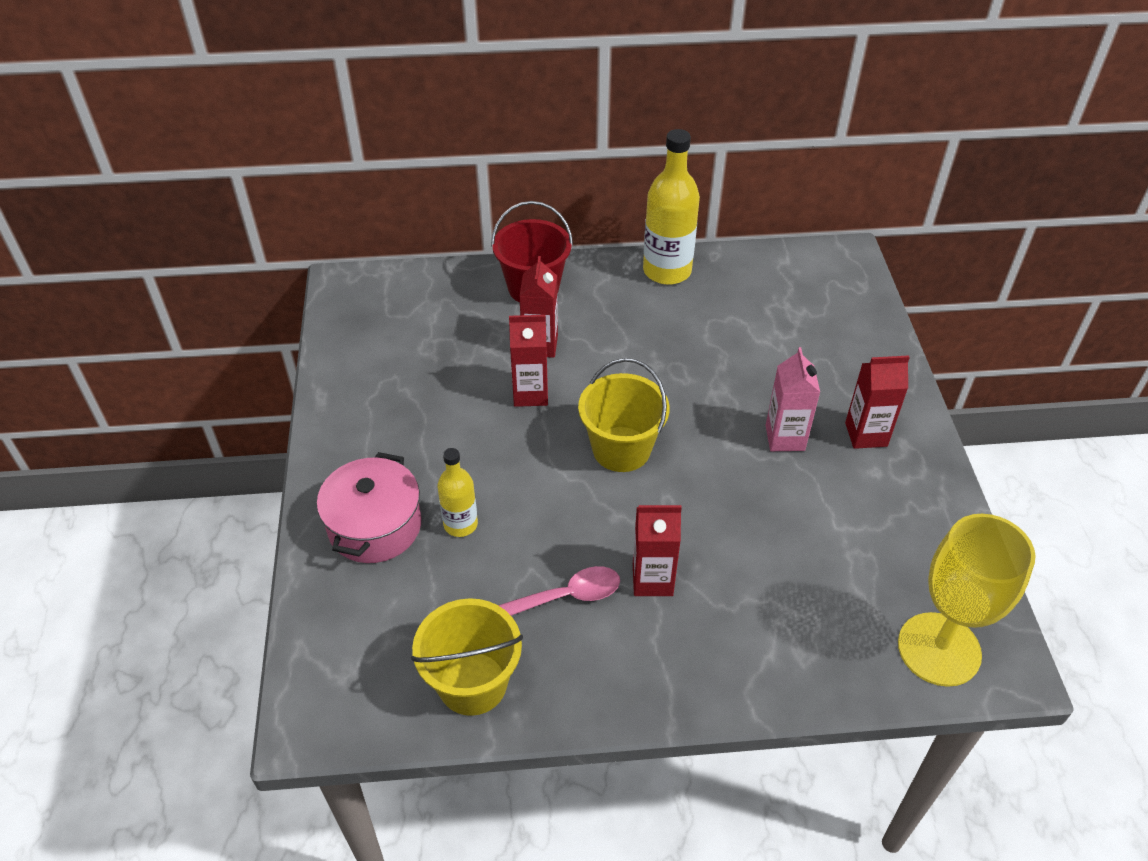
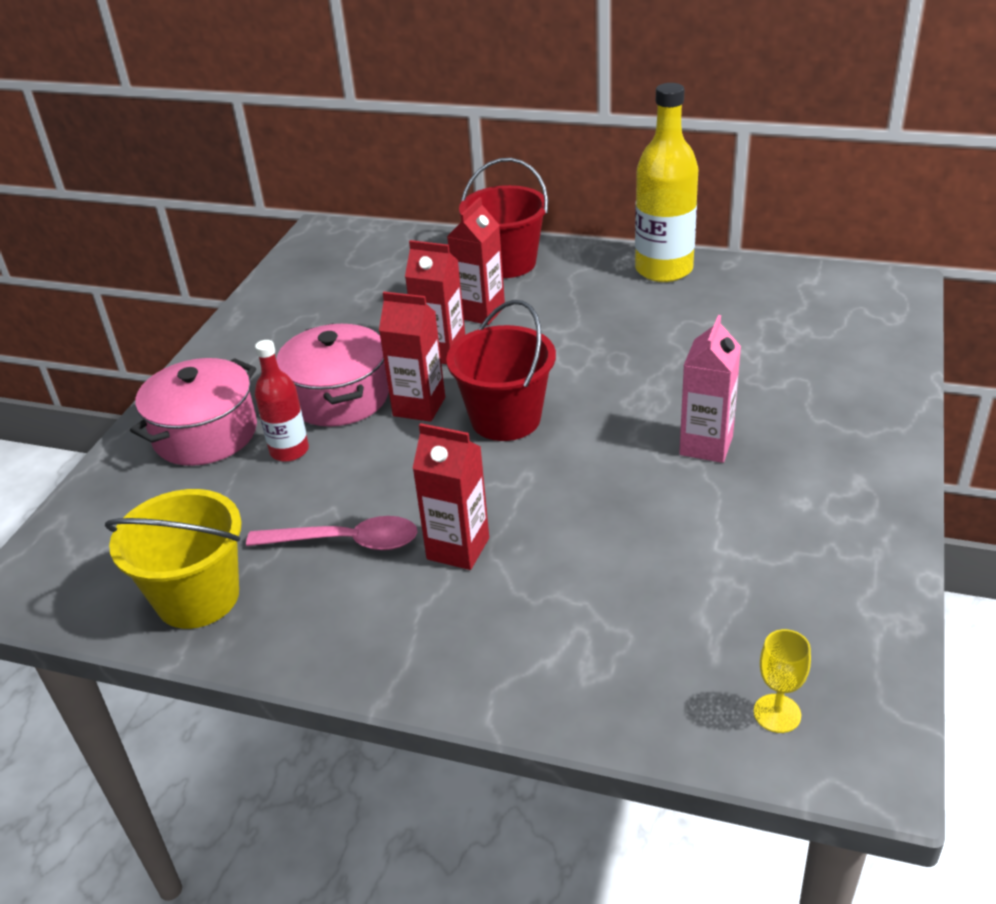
camera: 25 degrees right, 10 degrees down
yellow bottle [437,448,478,537] -> red bottle [255,340,309,462]
yellow bucket [578,358,670,472] -> red bucket [446,300,556,441]
red carton [845,355,910,449] -> red carton moved to [379,292,445,422]
yellow goblet [898,514,1036,687] -> yellow goblet [753,629,811,733], size x0.40
none -> pink pot [276,323,389,426]

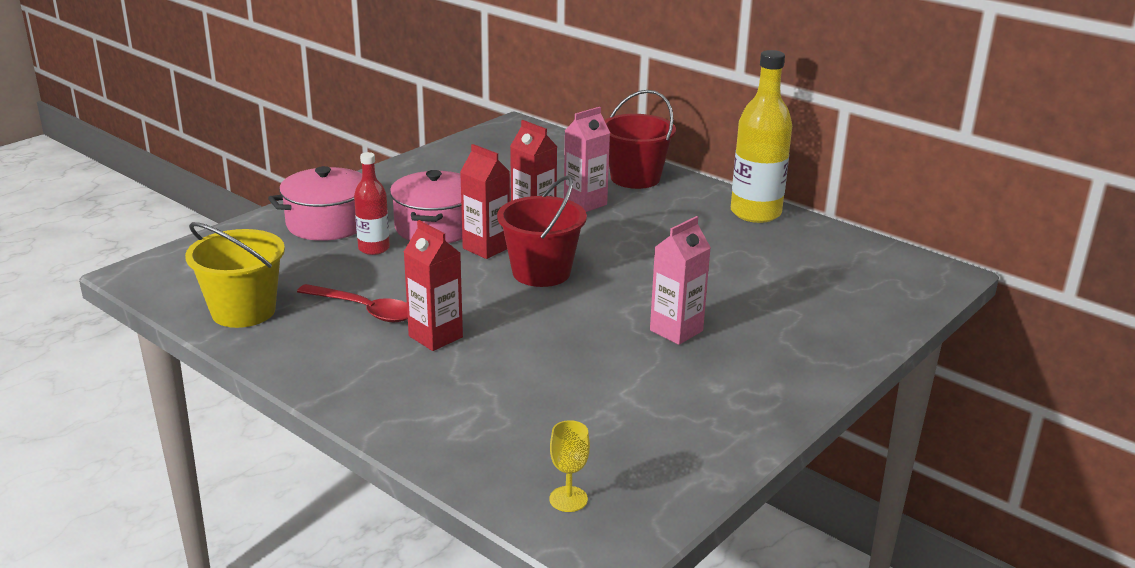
camera: 20 degrees right, 10 degrees down
pink spoon [246,516,418,550] -> red spoon [297,284,408,322]
red carton [447,197,505,325] -> pink carton [564,107,610,212]

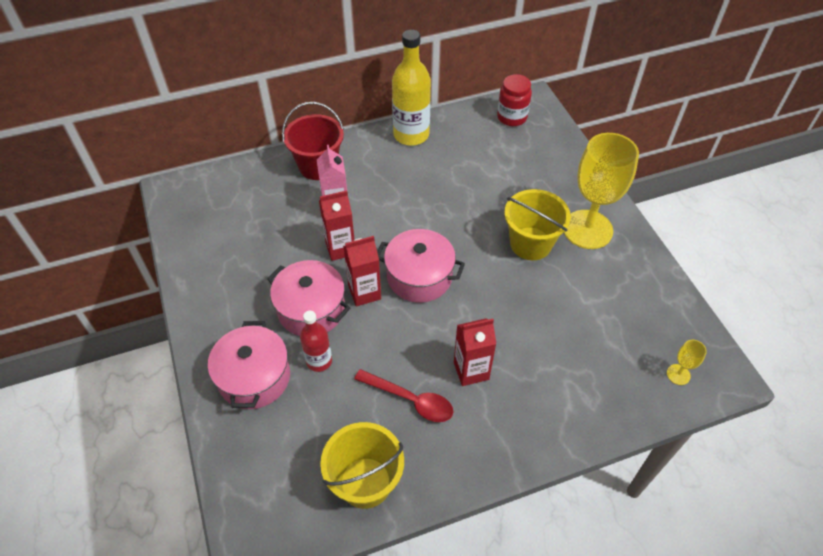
camera: 60 degrees left, 25 degrees up
red spoon [297,284,408,322] -> red spoon turned 60 degrees clockwise [354,369,453,422]
red bucket [497,176,587,287] -> pink pot [377,229,465,303]
pink carton [650,216,711,345] -> yellow bucket [504,189,571,260]
none -> red jar [497,74,532,126]
none -> yellow goblet [564,133,639,249]

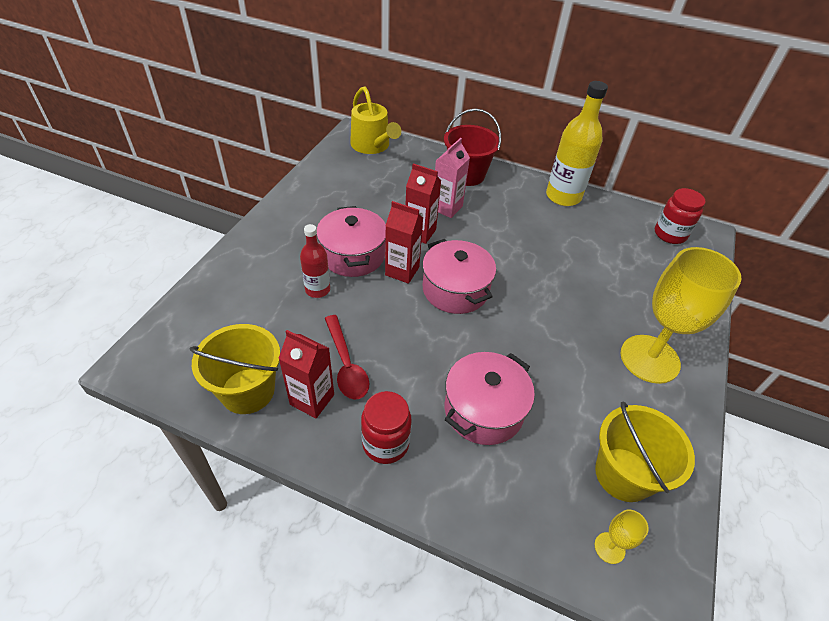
camera: 40 degrees right, 5 degrees down
pink pot [208,321,290,409] -> pink pot moved to [445,352,535,445]
red carton [454,318,496,386] -> red carton moved to [278,330,334,418]
yellow bucket [504,189,571,260] -> yellow bucket moved to [595,402,695,502]
none -> yellow watering can [350,86,401,154]
none -> red jar [361,391,412,464]

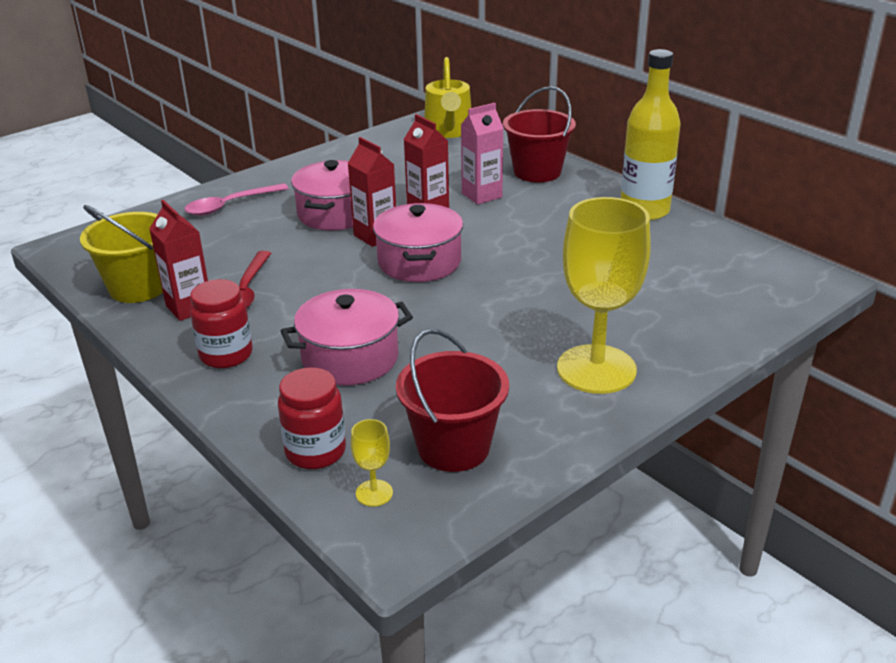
camera: 30 degrees right, 15 degrees down
red bottle [300,224,330,298] -> none
yellow bucket [595,402,695,502] -> red bucket [396,329,509,472]
red jar [655,188,706,244] -> red jar moved to [278,367,346,469]
none -> pink spoon [184,183,289,216]

